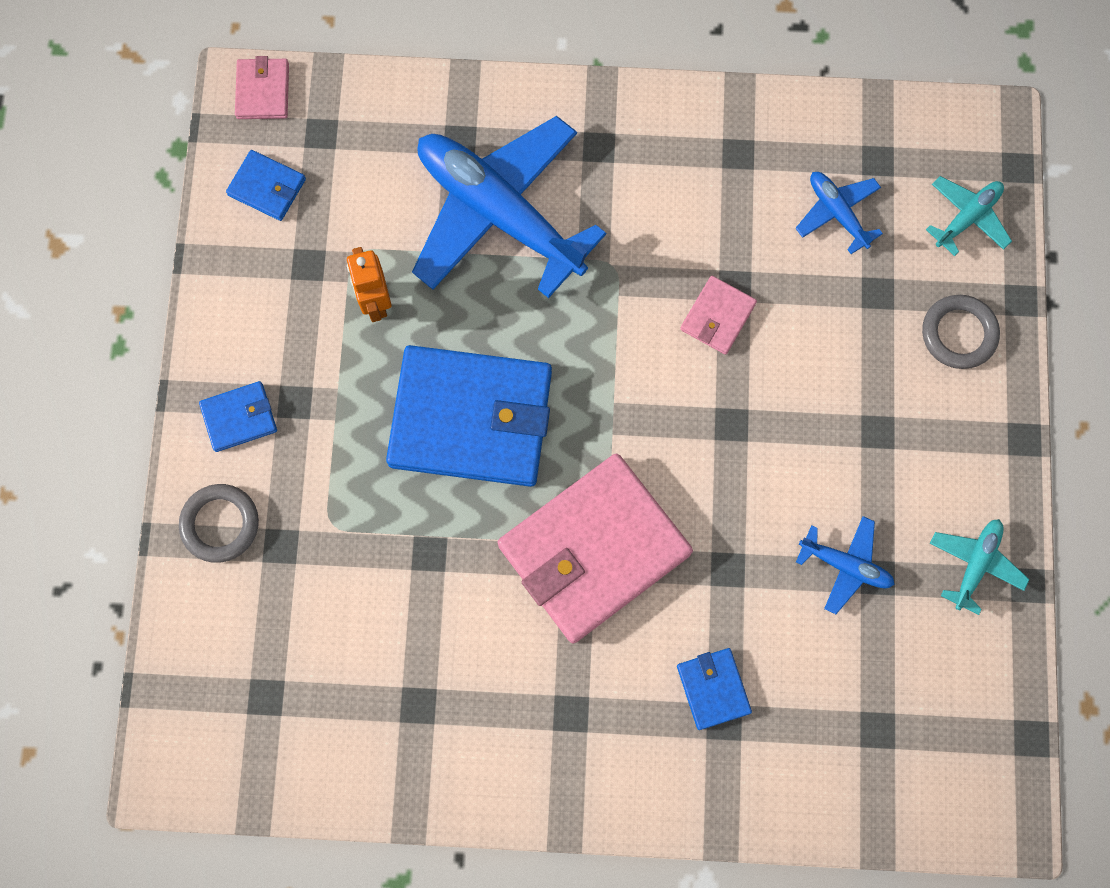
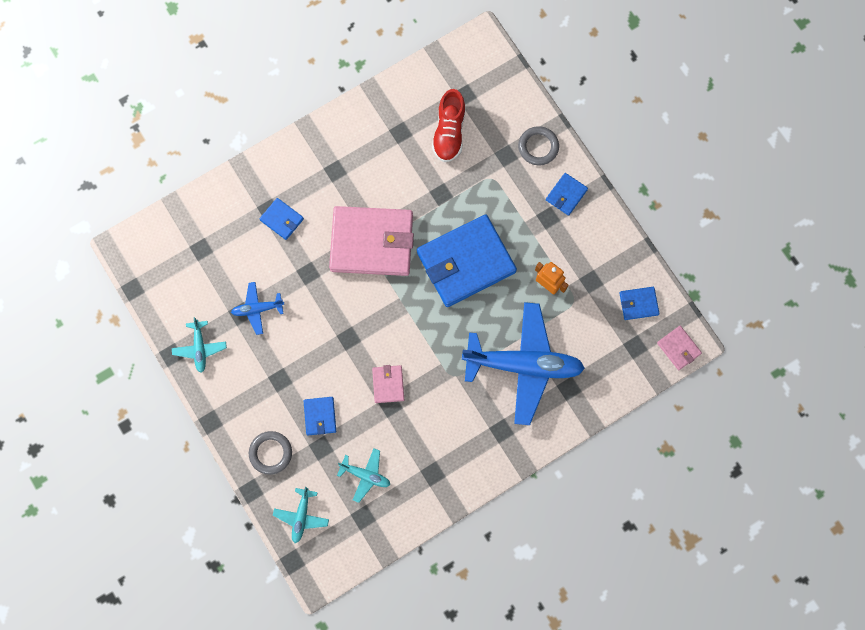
camera: 145 degrees right, 0 degrees up
pink wallet [498,454,693,643] -> pink wallet turned 75 degrees clockwise [329,206,414,276]
blue plane [795,172,883,254] -> turquoise plane [337,448,390,503]
none -> blue wallet [304,397,336,435]
none -> red shoe [432,89,465,162]

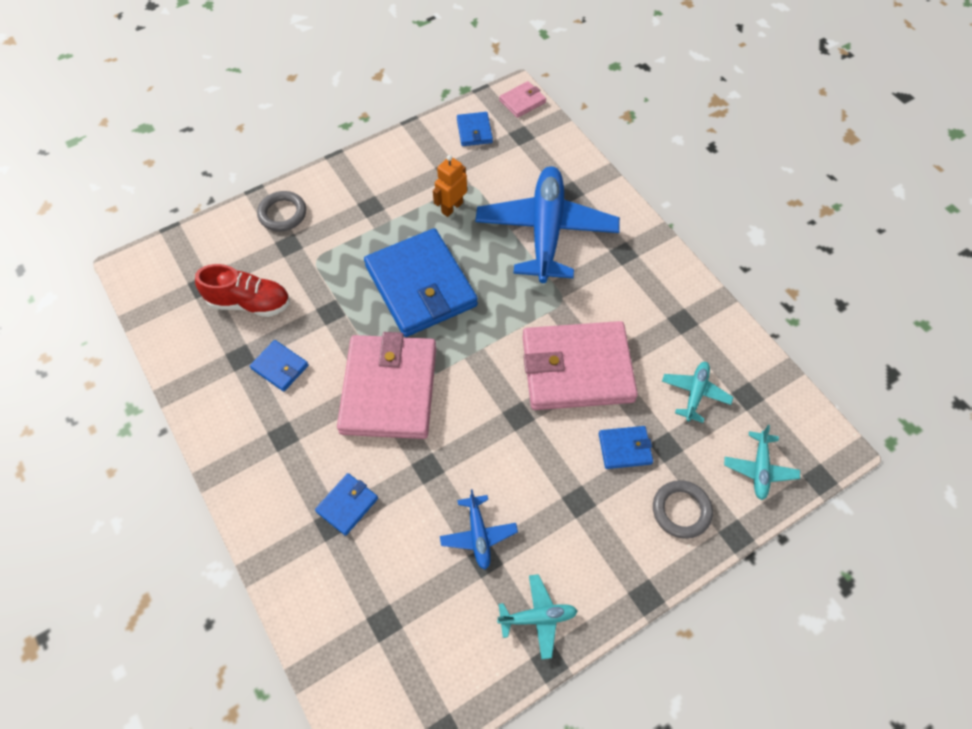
camera: 90 degrees left, 15 degrees down
turquoise plane [273,487,329,543] -> turquoise plane turned 90 degrees clockwise [724,425,800,500]
pink wallet [372,365,404,403] -> pink wallet [523,321,638,410], size x2.28
blue wallet [546,173,588,216] -> blue wallet moved to [250,340,309,392]

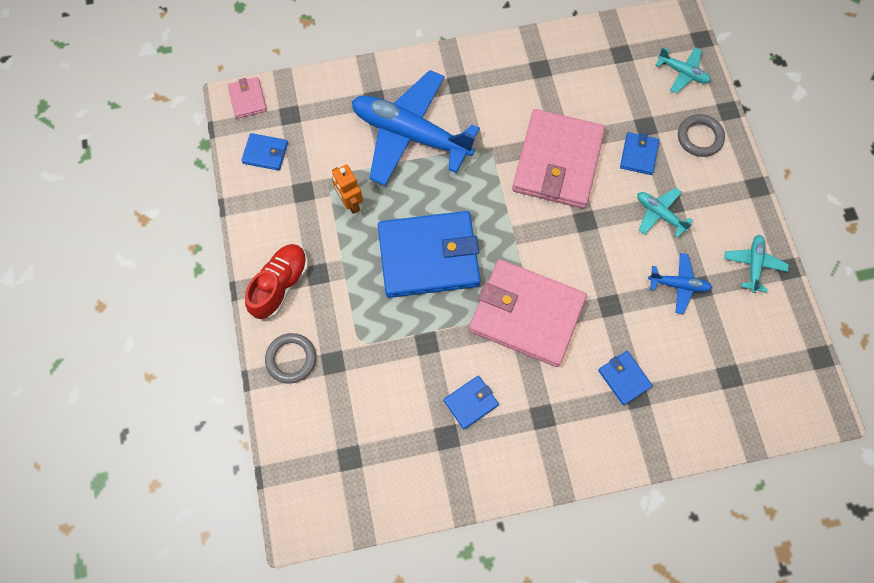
camera: 70 degrees left, 10 degrees up
red shoe [195,264,290,317] -> red shoe moved to [245,244,308,319]
turquoise plane [662,362,733,423] -> turquoise plane moved to [637,188,693,238]

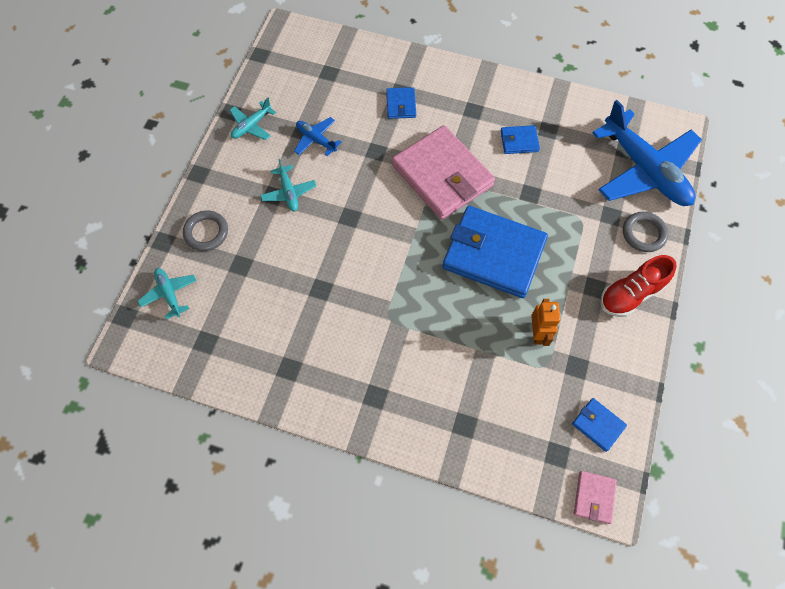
camera: 150 degrees left, 5 degrees down
blue plane [352,70,480,186] -> blue plane moved to [592,100,702,206]
pink wallet [512,109,605,209] -> none
blue wallet [620,132,659,175] -> none

